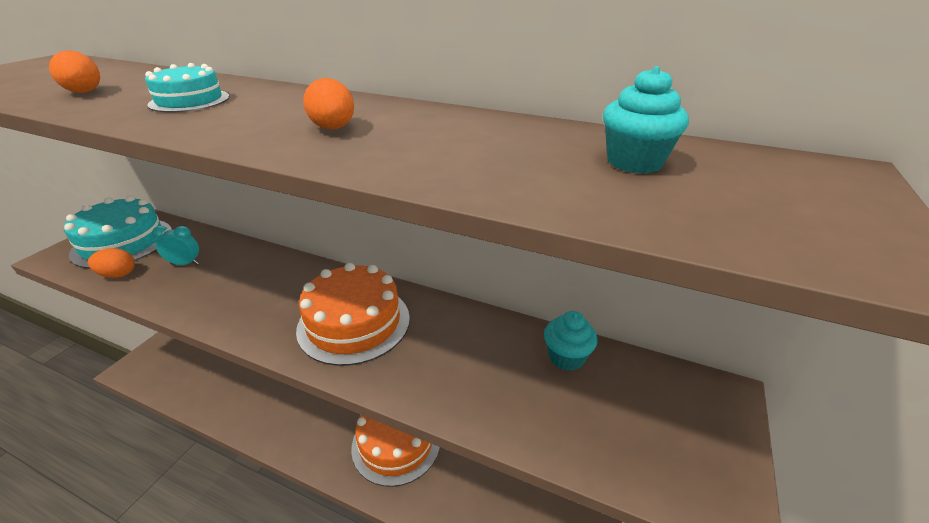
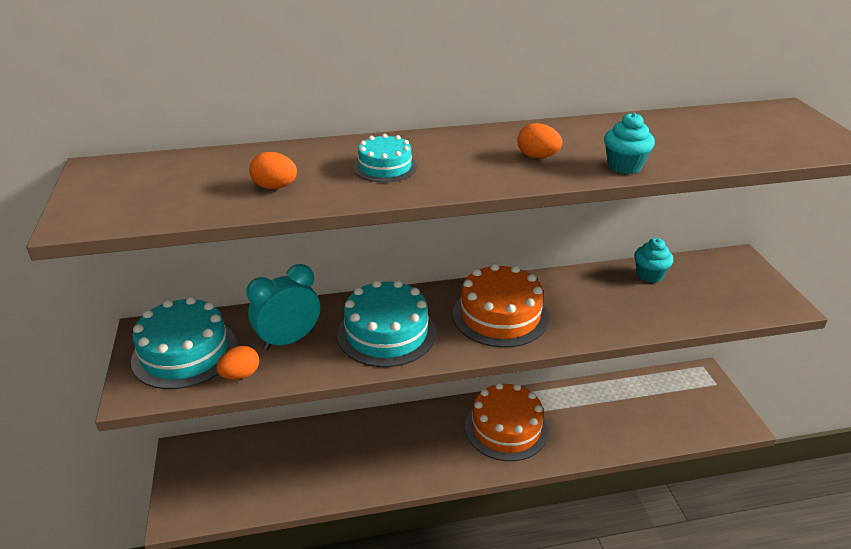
camera: 35 degrees left, 0 degrees up
turquoise clock [152,226,199,265] -> turquoise clock [246,264,320,350], size x1.79
turquoise cupcake [603,66,689,174] -> turquoise cupcake moved to [604,113,655,174]
none -> turquoise cake [337,280,436,367]

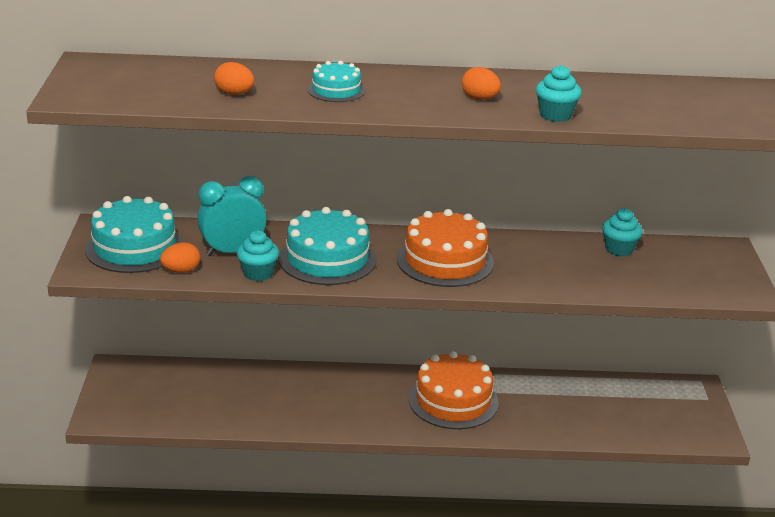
camera: 10 degrees right, 5 degrees down
none -> turquoise cupcake [237,230,279,281]

